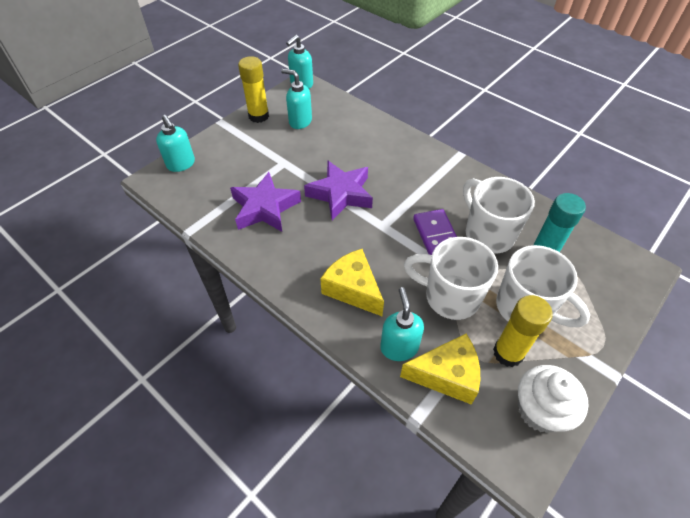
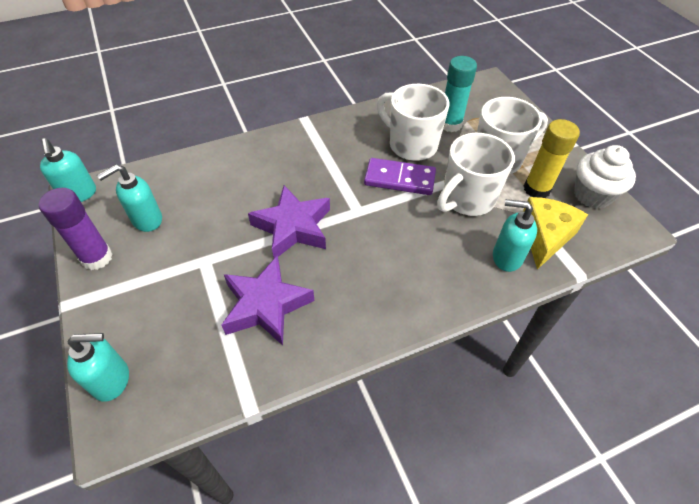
camera: 65 degrees left, 0 degrees up
yellow glue stick [238,56,269,123] -> purple glue stick [39,188,113,270]
yellow cheese [320,249,384,316] -> none
white mug [463,177,535,254] -> white mug turned 45 degrees clockwise [377,84,450,161]

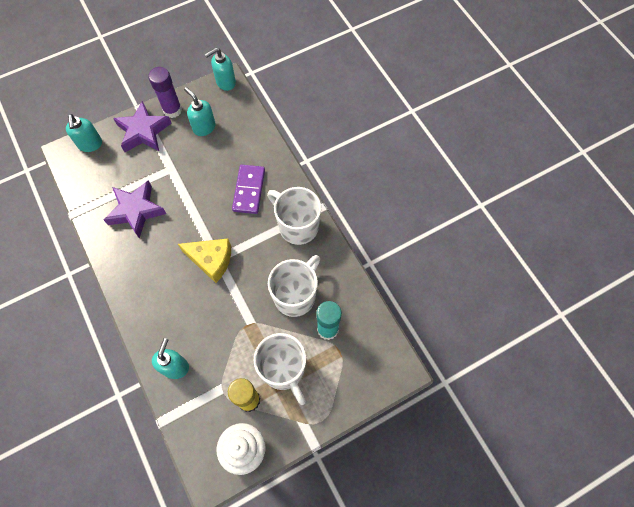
camera: 85 degrees right, 15 degrees up
purple star [248,185,330,258] -> purple star moved to [113,101,172,152]
purple domino [364,158,436,195] -> purple domino moved to [232,165,265,214]
white mug [437,133,515,216] -> white mug moved to [267,187,321,245]
yellow cheese [523,197,588,269] -> yellow cheese moved to [178,239,231,283]

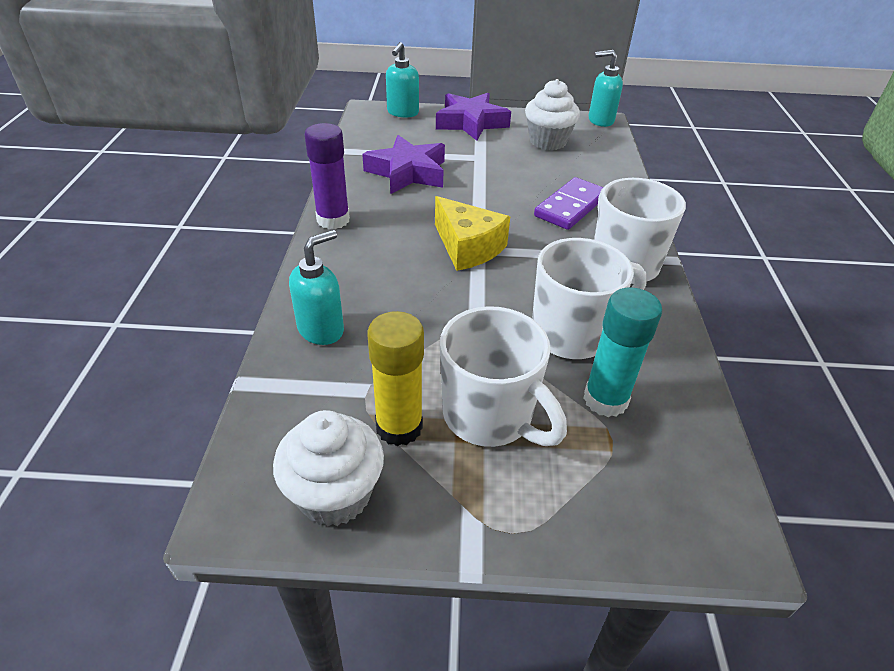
camera: 30 degrees right, 25 degrees down
purple glue stick [148,67,182,118] -> purple glue stick moved to [304,123,350,229]
turquoise soap dispenser [184,87,216,136] -> white cupcake [525,79,580,150]
white mug [254,333,306,405] -> white mug turned 45 degrees counterclockwise [440,306,567,447]

